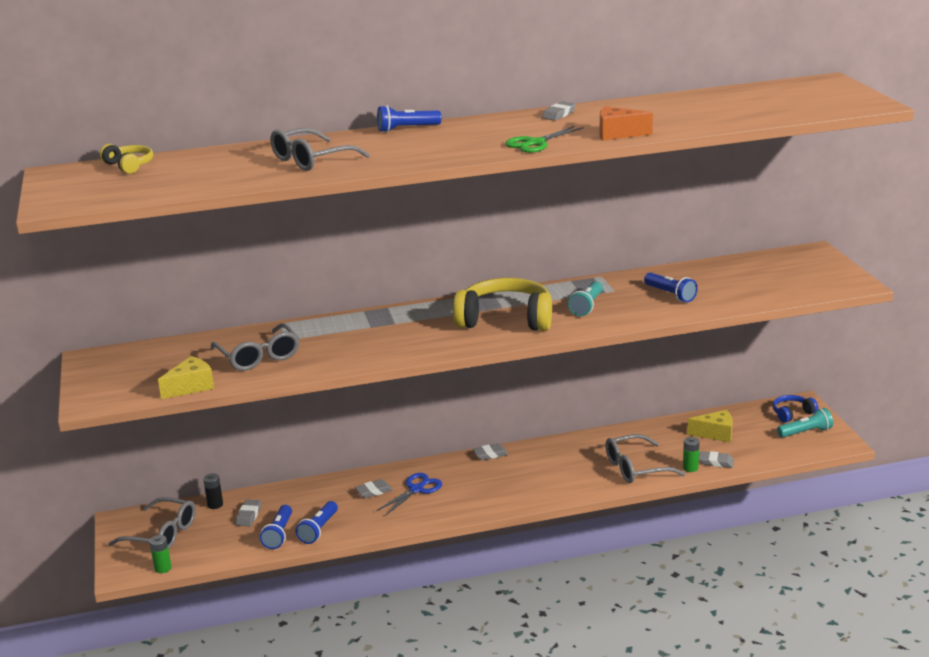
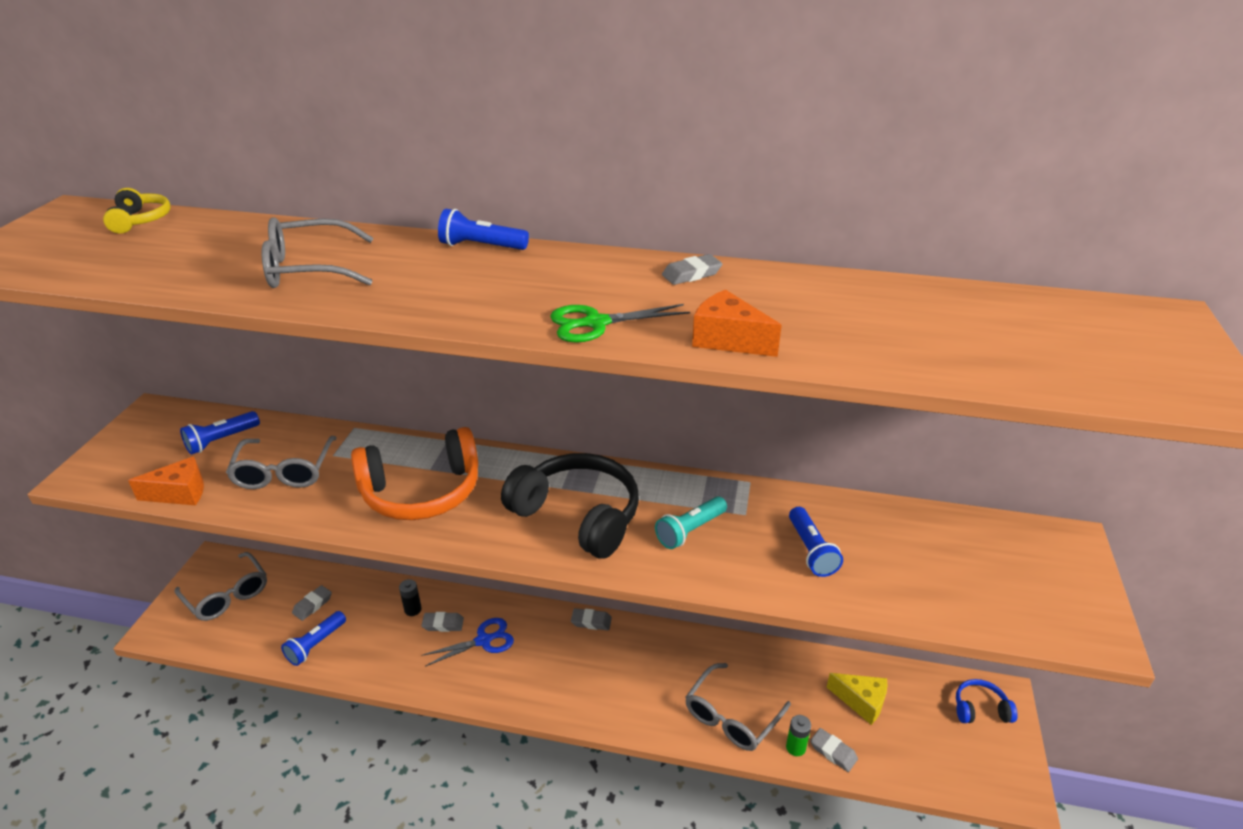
camera: 25 degrees right, 10 degrees up
green battery [149,535,171,573] -> none
yellow cheese [158,356,214,399] -> orange cheese [128,456,204,506]
black battery [203,473,223,509] -> black battery moved to [399,579,422,616]
blue flashlight [296,501,338,544] -> blue flashlight moved to [180,411,260,455]
yellow headphones [453,278,552,331] -> black headphones [501,453,639,559]
grey glasses [605,434,685,483] -> grey glasses turned 60 degrees counterclockwise [685,663,791,751]
turquoise flashlight [777,408,833,438] -> none
none -> orange headphones [351,427,478,520]

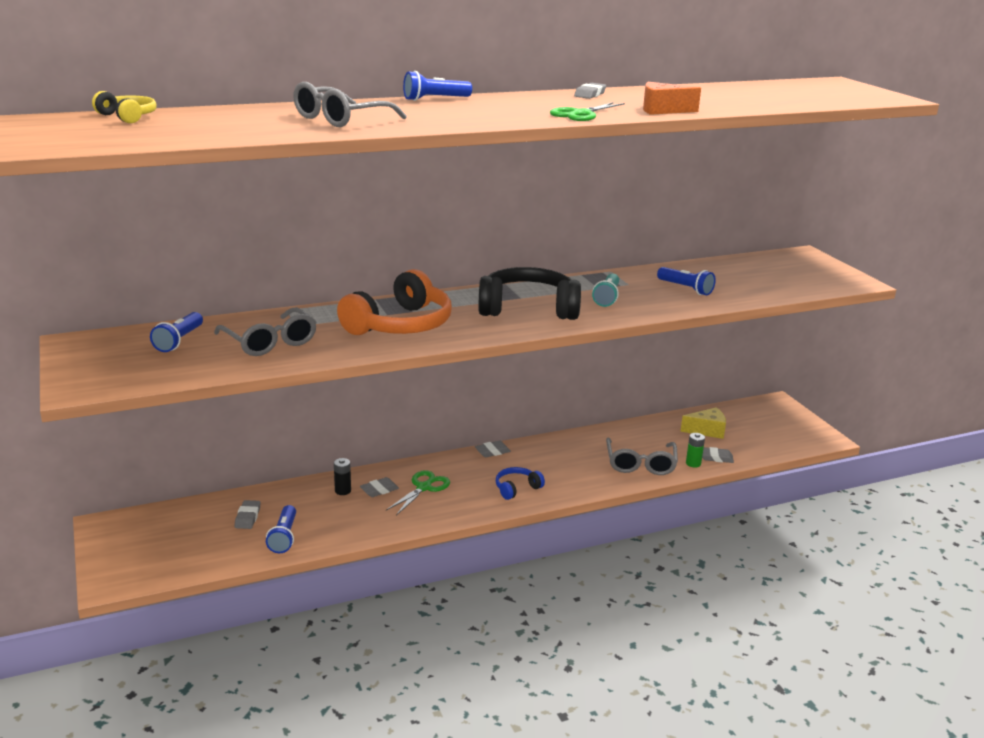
camera: 35 degrees left, 10 degrees down
orange cheese [128,456,204,506] -> none
grey glasses [175,552,267,621] -> none
blue scissors [421,618,514,667] -> green scissors [386,470,450,515]
blue headphones [956,679,1018,723] -> blue headphones moved to [496,467,545,500]

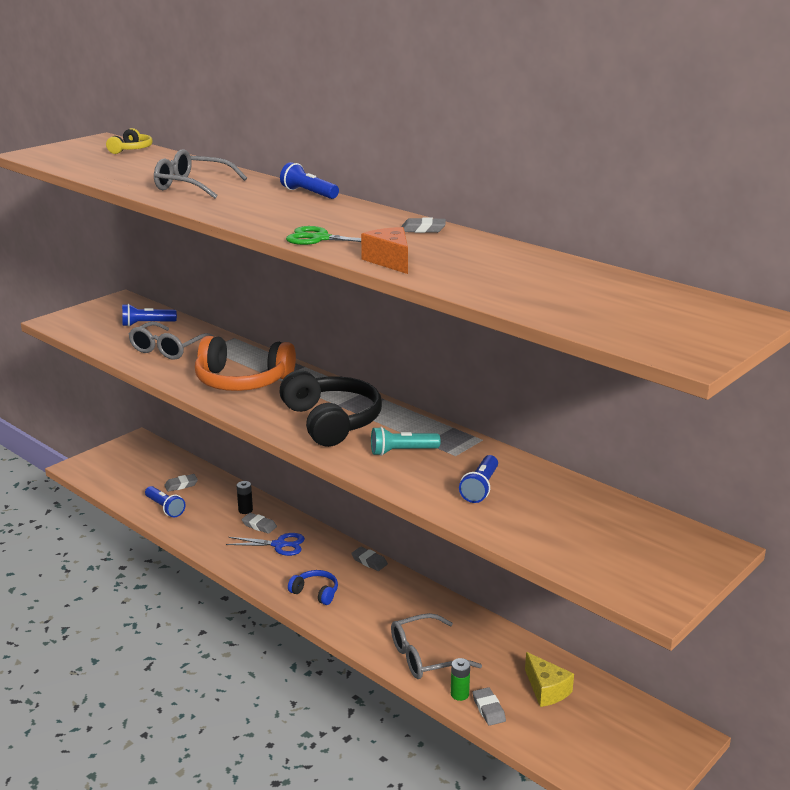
camera: 65 degrees right, 0 degrees up
blue flashlight [266,505,296,553] -> blue flashlight turned 105 degrees counterclockwise [145,486,186,517]
green scissors [386,470,450,515] -> blue scissors [226,533,305,556]

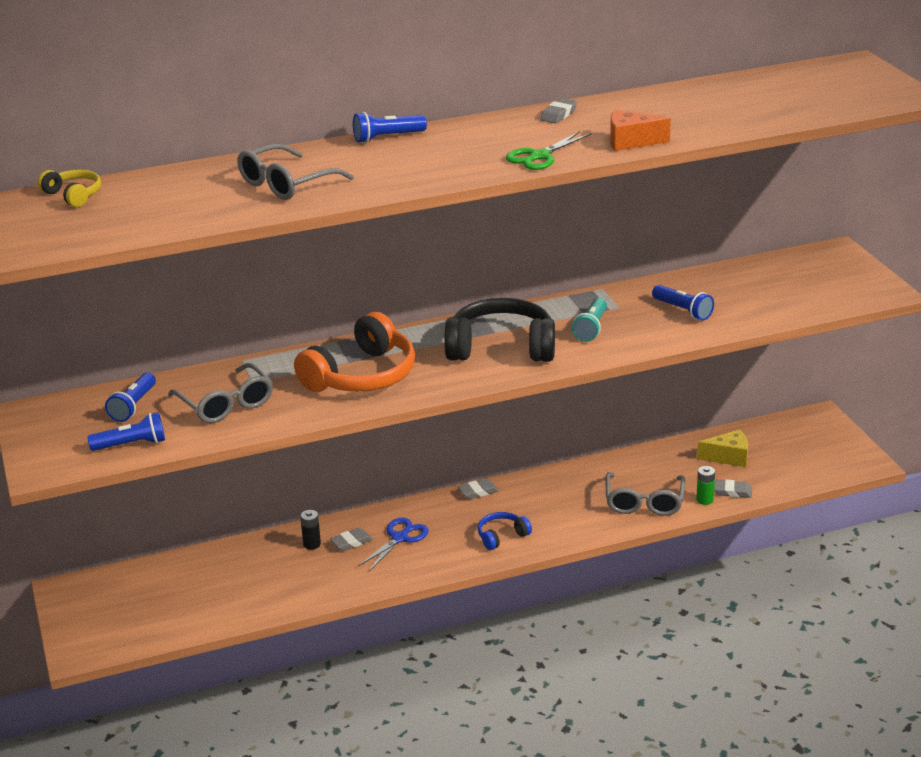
camera: 60 degrees left, 5 degrees up
blue flashlight [145,486,186,517] -> blue flashlight moved to [87,412,165,451]
grey eraser [164,474,198,492] -> none

